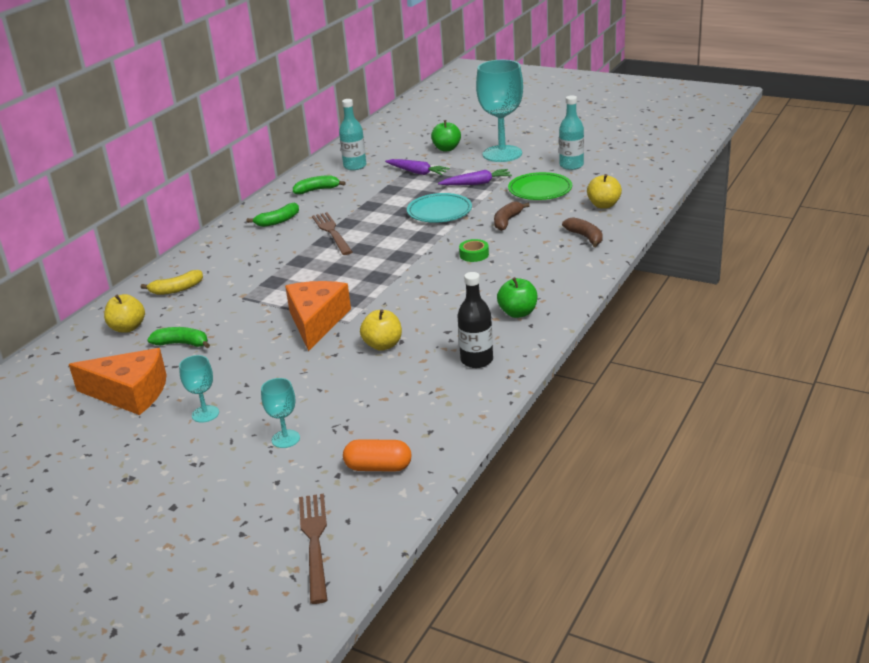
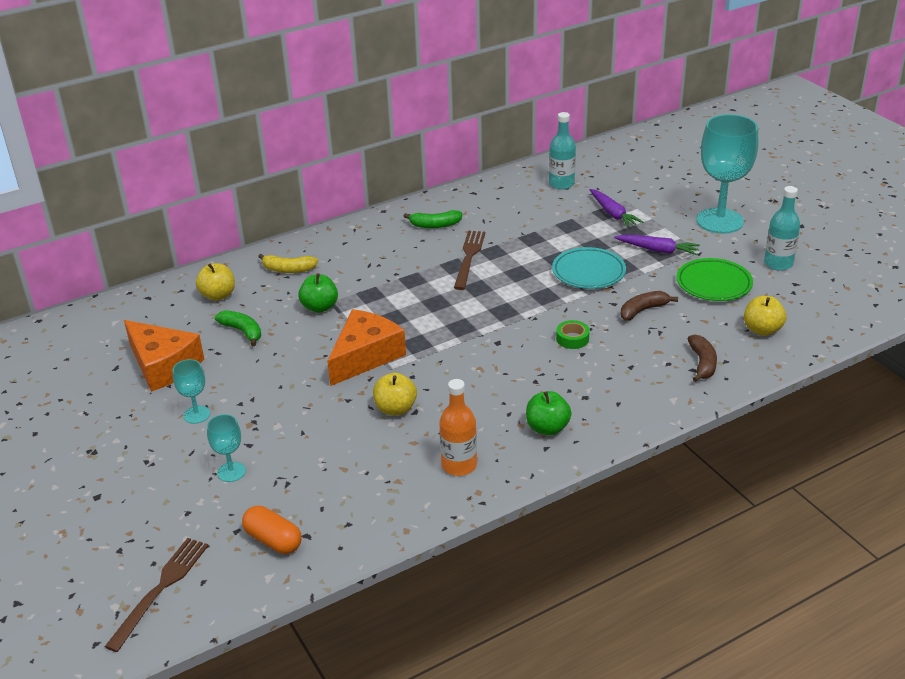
camera: 30 degrees right, 5 degrees up
green banana [293,175,346,194] -> none
green apple [431,120,461,151] -> green apple moved to [298,273,338,313]
black bottle [457,272,493,368] -> orange bottle [439,379,477,476]

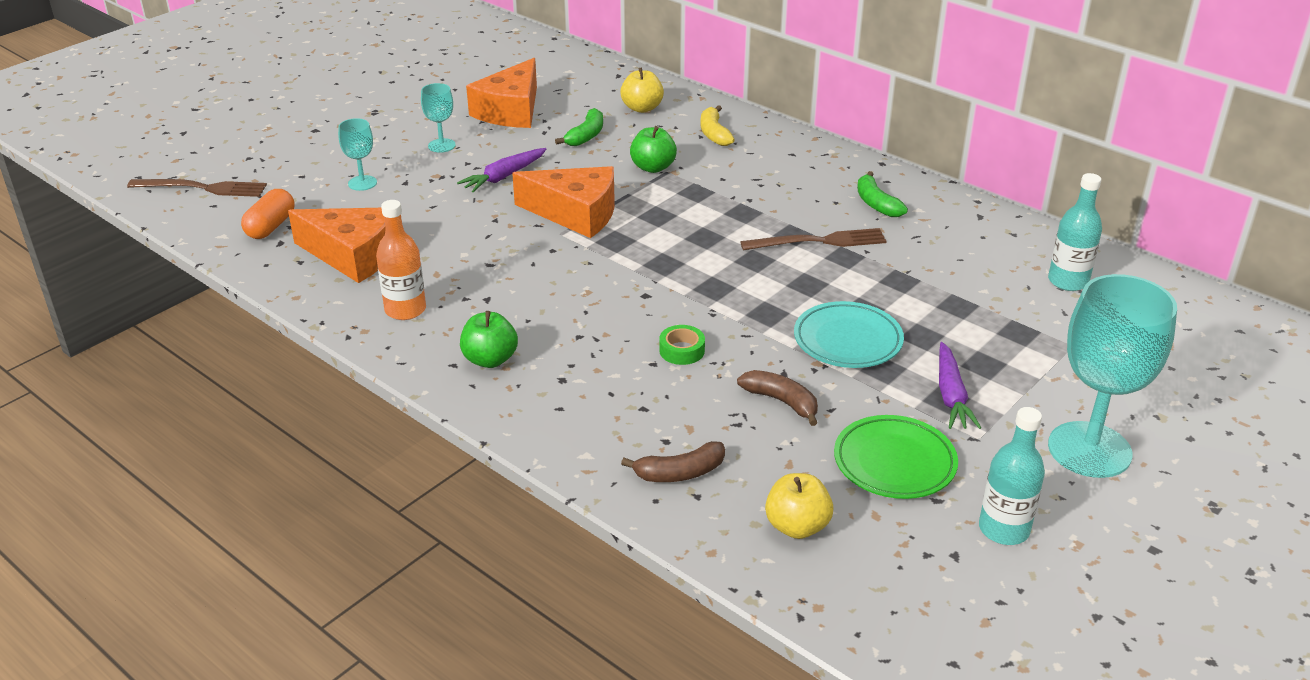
camera: 70 degrees right, 0 degrees up
yellow apple [373,373,417,416] -> none
purple carrot [590,189,643,228] -> purple carrot moved to [457,148,547,192]
none -> orange cheese [288,208,385,283]

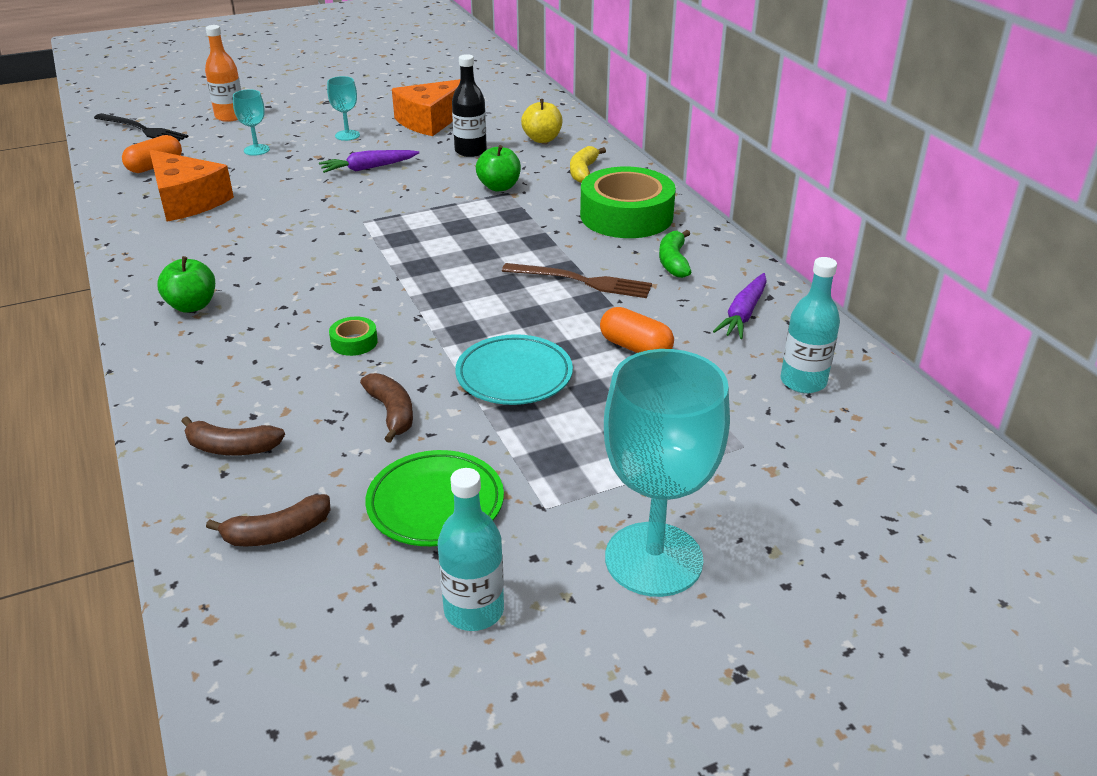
camera: 25 degrees right, 0 degrees up
brown fork [127,179,267,197] -> black fork [94,113,189,141]
orange bottle [376,200,426,320] -> orange bottle moved to [205,25,241,122]
orange cheese [512,166,615,238] -> none
green banana [555,108,603,146] -> black bottle [452,54,487,157]
yellow apple [765,473,833,539] -> brown banana [206,494,330,546]
purple carrot [939,342,981,429] -> purple carrot moved to [713,273,767,339]
none -> green tape [580,167,676,238]
none -> orange capsule [600,307,674,353]

